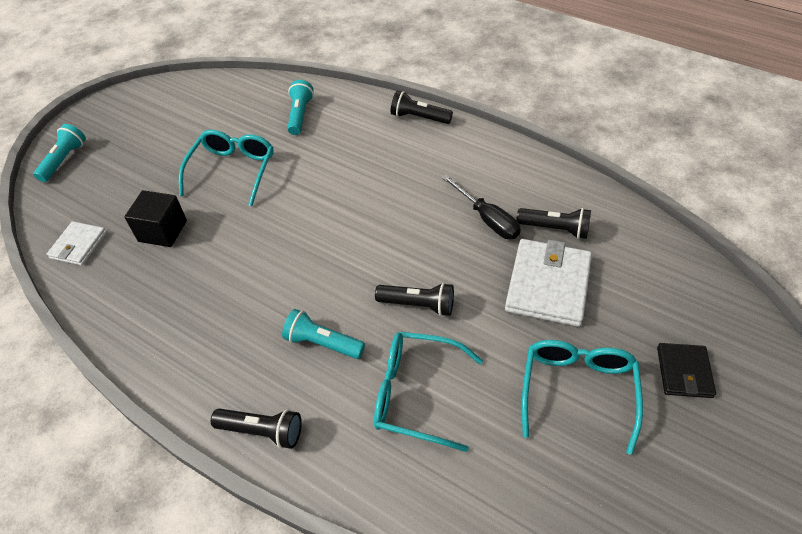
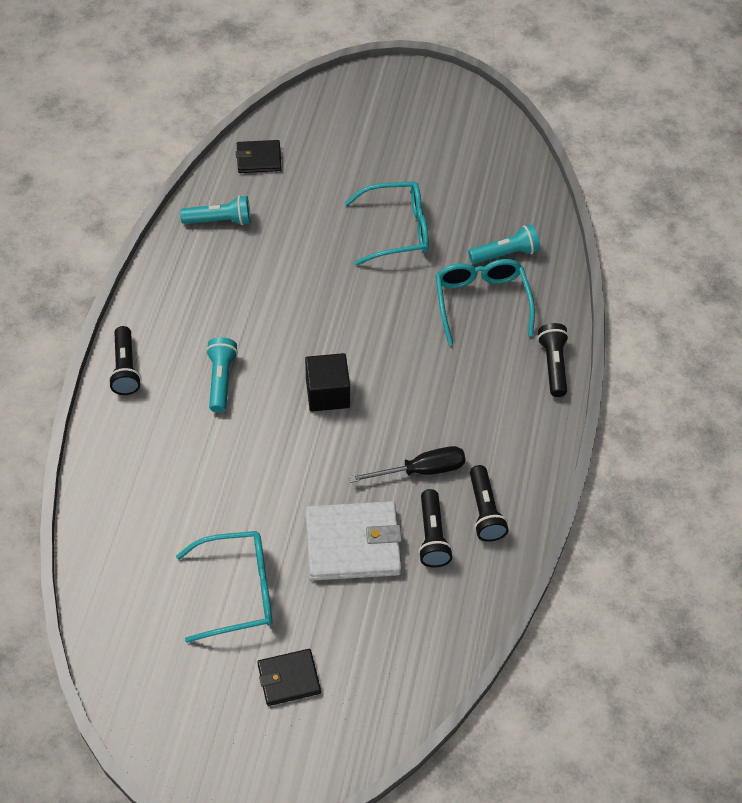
camera: 65 degrees right, 5 degrees up
turquoise flashlight [33,124,86,182] -> turquoise flashlight moved to [180,196,251,225]
white wallet [47,221,107,266] -> black wallet [236,140,282,173]
black cube [124,190,187,247] -> black cube moved to [305,353,350,412]
turquoise glasses [374,332,483,452] -> turquoise glasses moved to [436,259,535,345]
black flashlight [375,283,454,316] -> black flashlight moved to [470,465,508,542]
black screwdriver [441,175,521,239] -> black screwdriver turned 135 degrees counterclockwise [349,446,466,483]

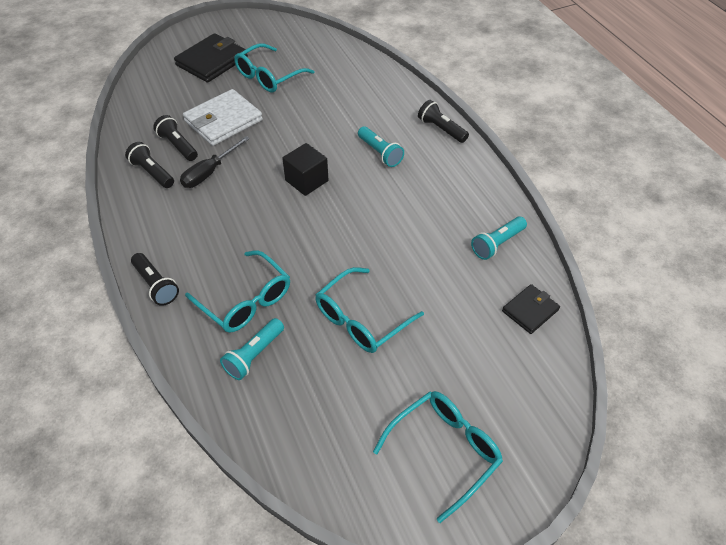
camera: 145 degrees right, 5 degrees down
black wallet [257,649,321,706] -> black wallet [174,33,248,83], size x1.75
none -> turquoise glasses [373,391,503,523]

